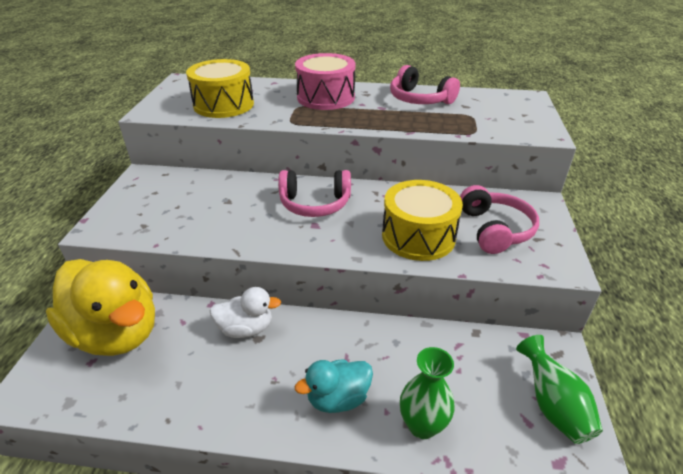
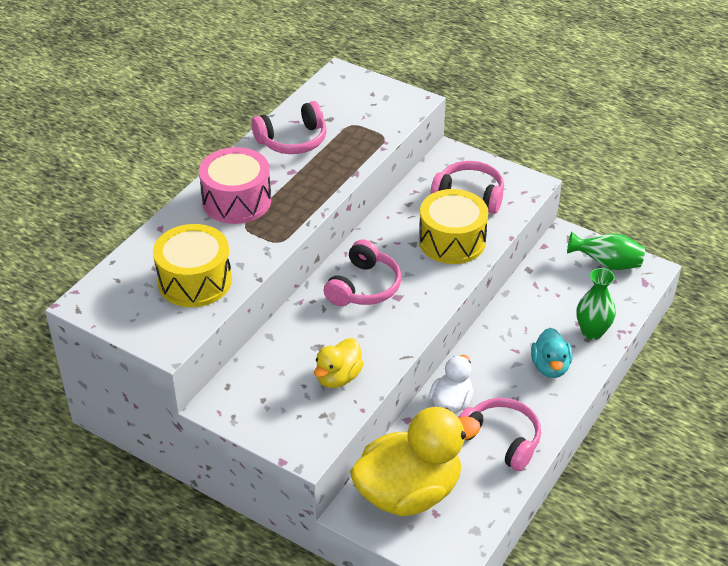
camera: 65 degrees left, 5 degrees up
none -> yellow duck [314,338,364,388]
none -> pink headphones [459,398,541,471]

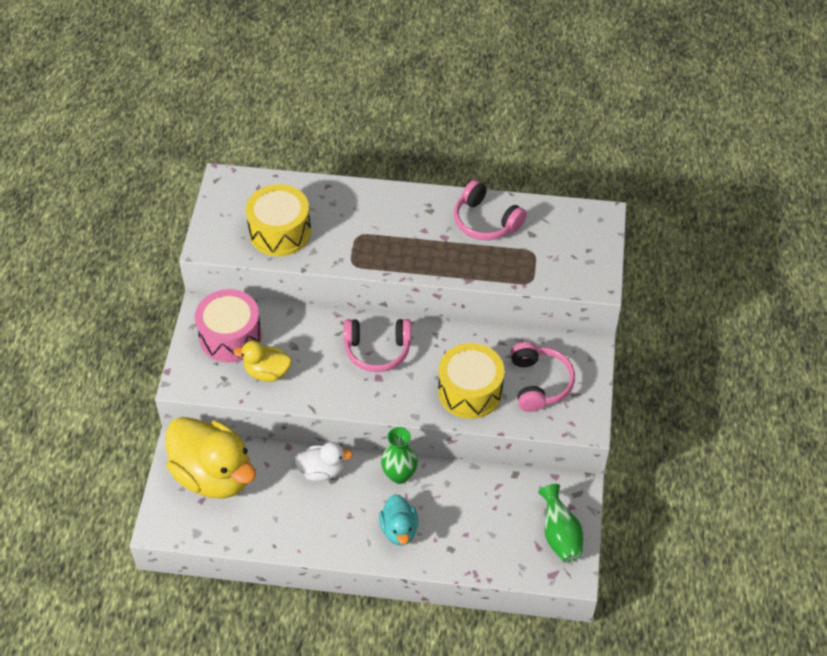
camera: 65 degrees right, 10 degrees up
pink drum [199,147,271,224] -> pink drum moved to [195,289,262,363]
pink headphones [459,398,541,471] -> none
turquoise duck [531,328,572,378] -> turquoise duck turned 75 degrees counterclockwise [379,494,418,545]
green vase [576,268,616,340] -> green vase moved to [381,427,418,484]

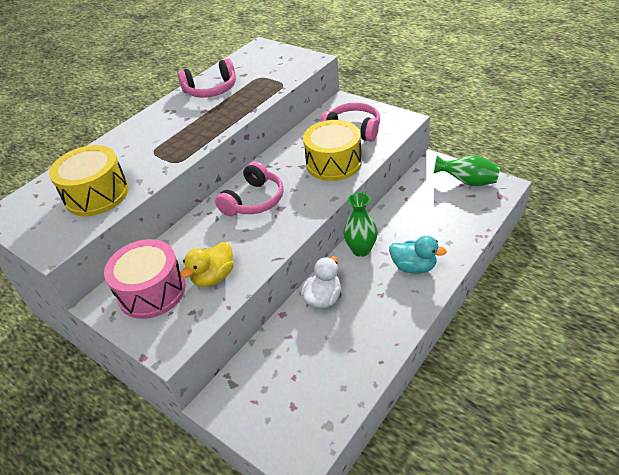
camera: 55 degrees left, 10 degrees down
yellow duck [165,417,256,499] -> none

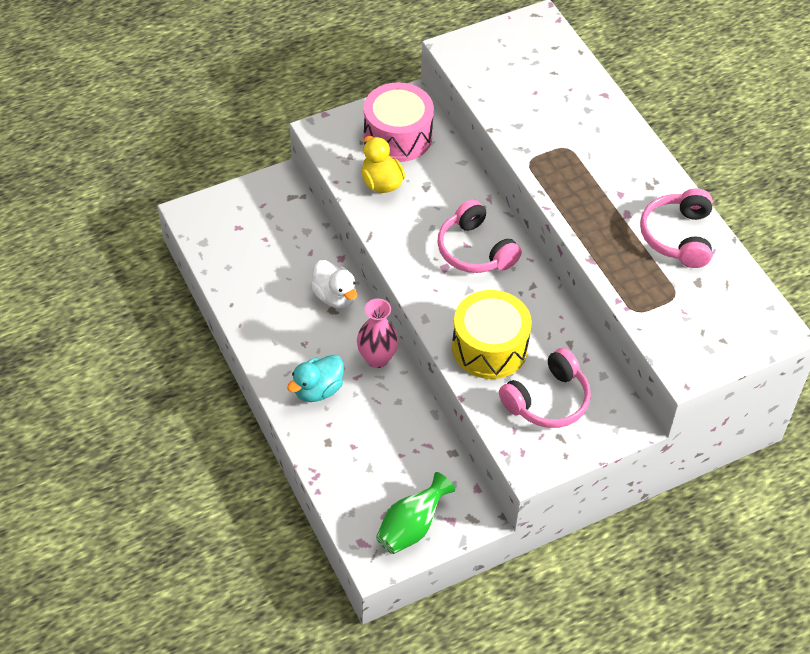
camera: 110 degrees right, 10 degrees up
yellow drum [49,145,129,216] -> none
green vase [344,193,378,257] -> pink vase [357,299,398,368]

